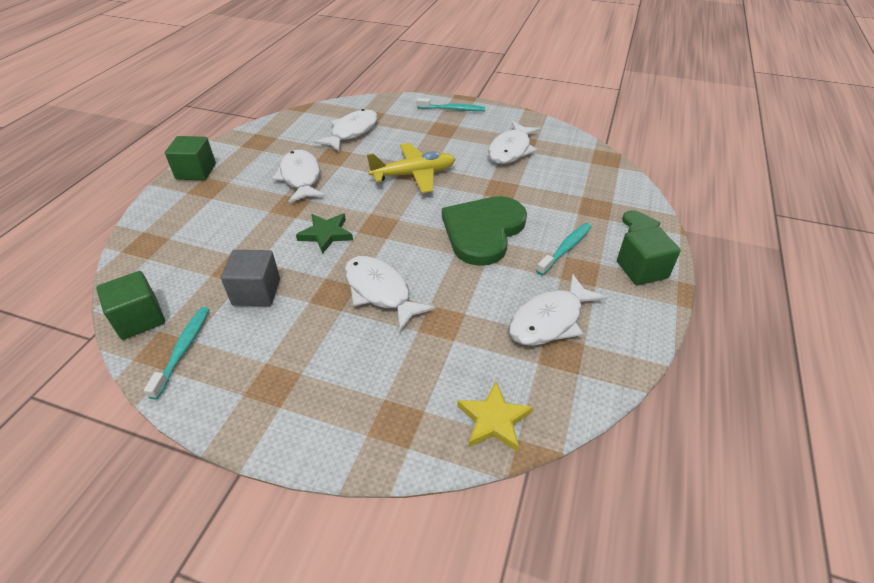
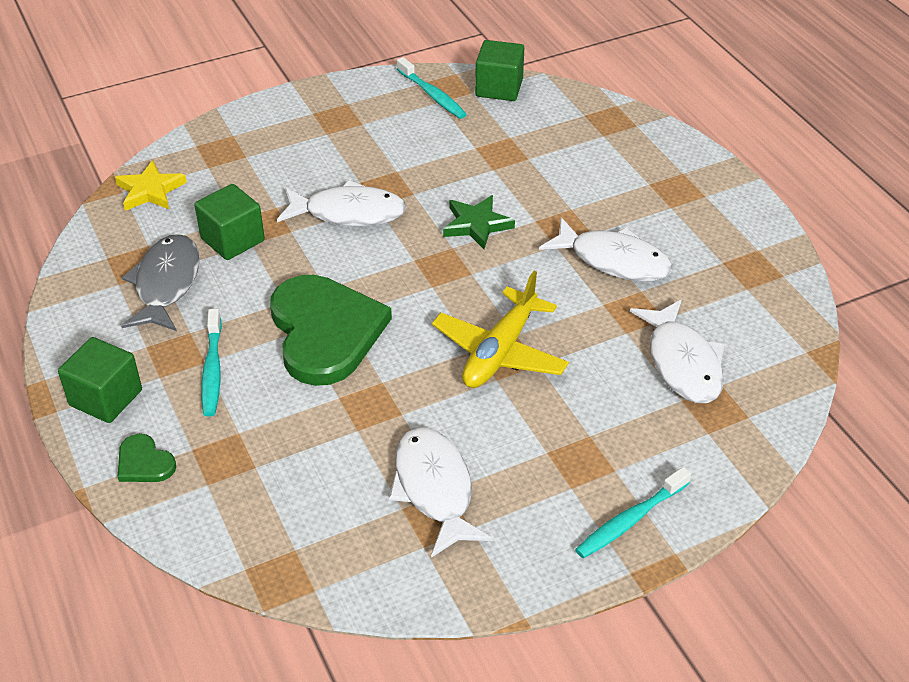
camera: 135 degrees right, 0 degrees up
green cube [165,136,216,180] -> green cube moved to [195,184,265,260]
grey cube [221,250,280,306] -> none
white fish [509,274,608,346] -> grey fish [121,234,200,331]

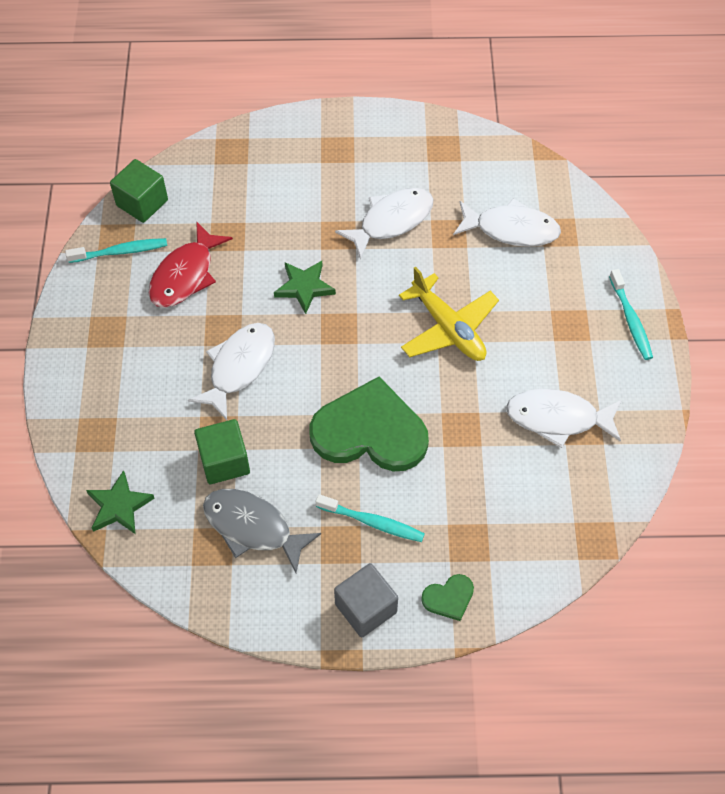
camera: 65 degrees left, 15 degrees up
green cube [58,337,142,423] -> grey cube [334,563,398,638]
yellow star [115,160,187,211] -> green star [86,470,155,534]
none -> red fish [148,221,233,308]

